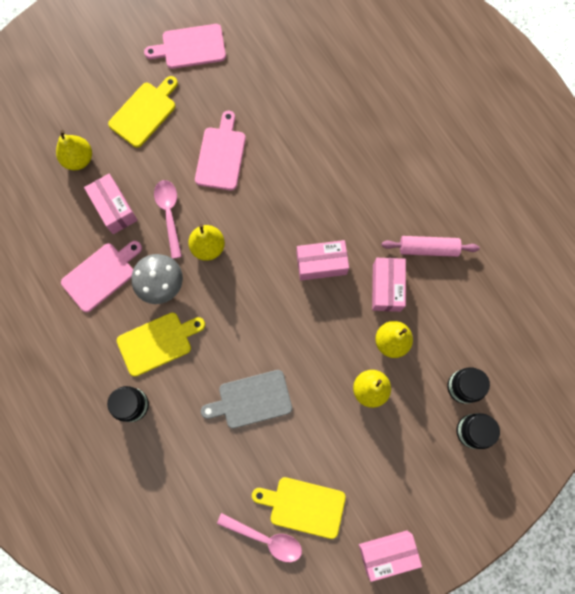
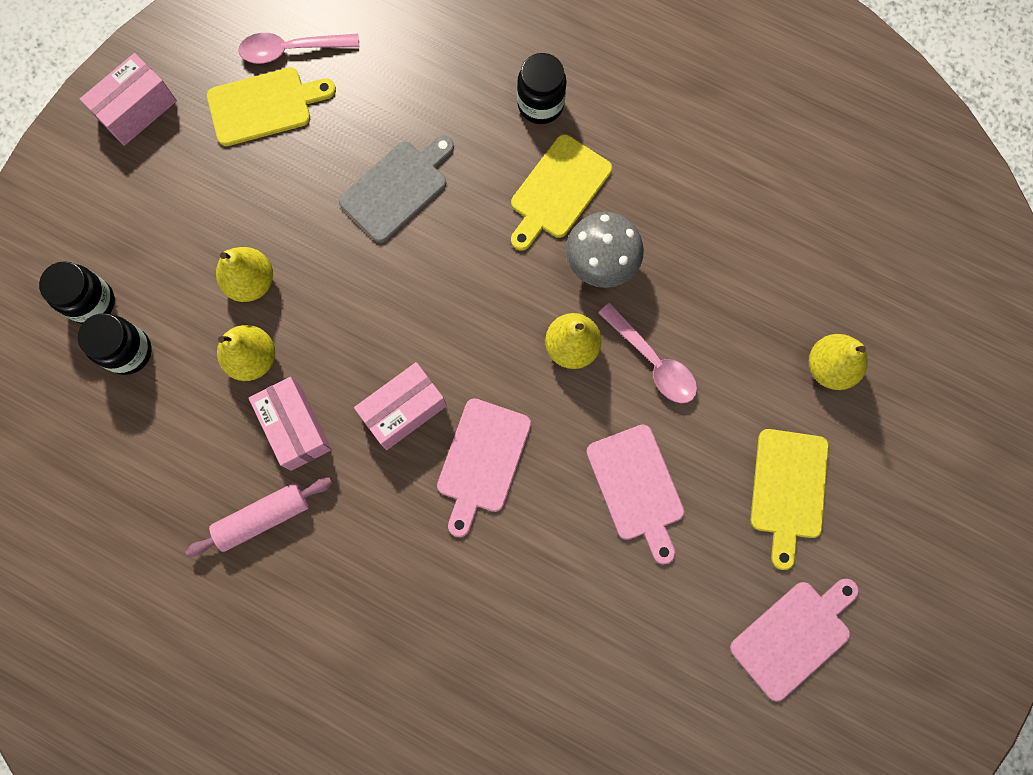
camera: 150 degrees right, 0 degrees up
pink cutting board [61,241,142,312] -> pink cutting board moved to [437,398,531,537]
pink box [84,174,138,234] -> none

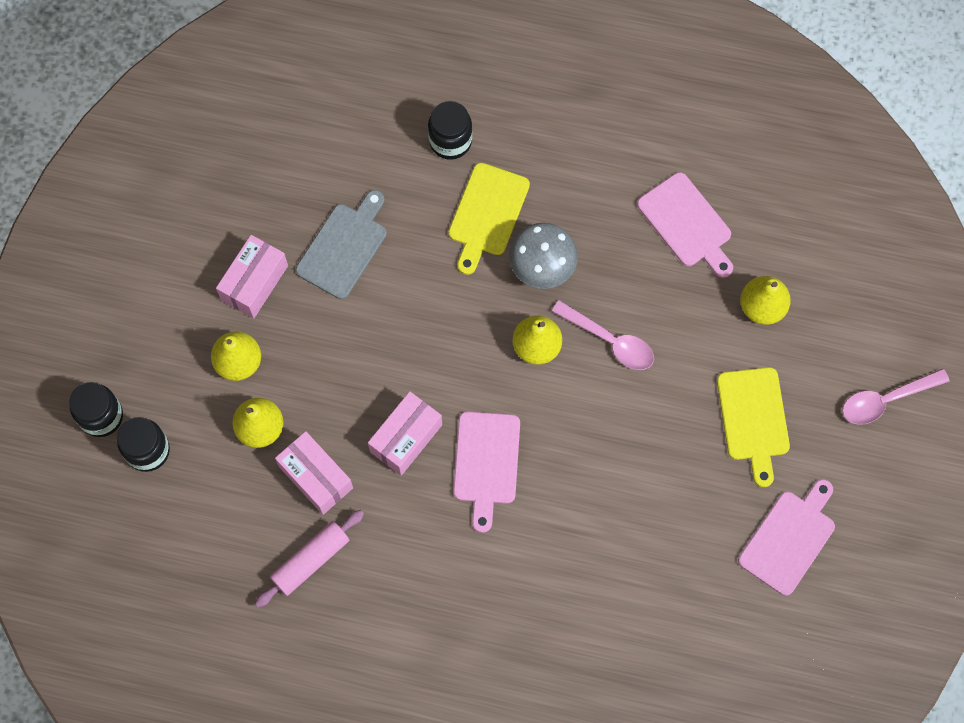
camera: 15 degrees left, 5 degrees down
pink box [80,53,177,146] -> pink box moved to [216,235,288,318]
yellow cutting board [207,67,336,146] -> none
pink spoon [238,33,360,64] -> pink spoon moved to [842,369,950,425]
pink cutting board [586,425,684,564] -> pink cutting board moved to [637,172,733,278]

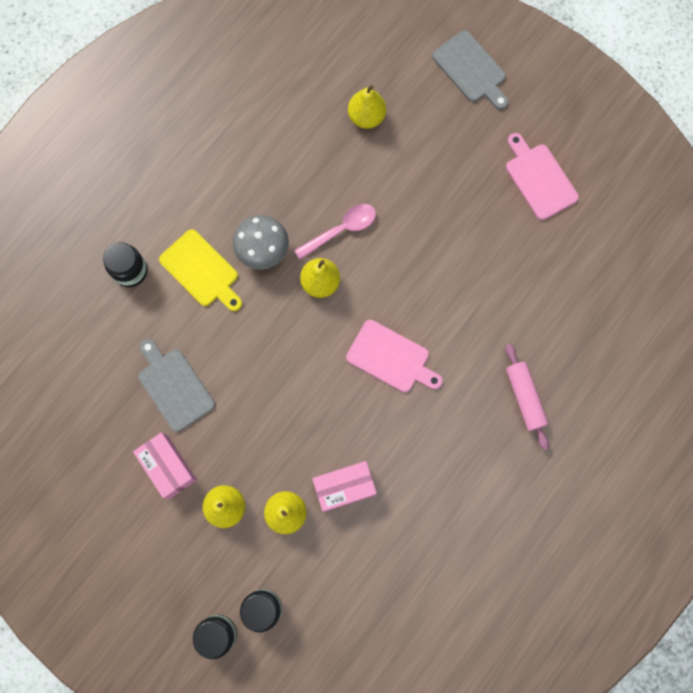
camera: 65 degrees left, 5 degrees up
pink rolling pin [255,510,364,608] -> pink rolling pin moved to [506,344,549,450]
pink box [368,391,442,476] -> none
pink cutting board [637,172,733,278] -> none
yellow cutting board [717,367,790,487] -> none
pink spoon [842,369,950,425] -> grey cutting board [432,30,508,110]

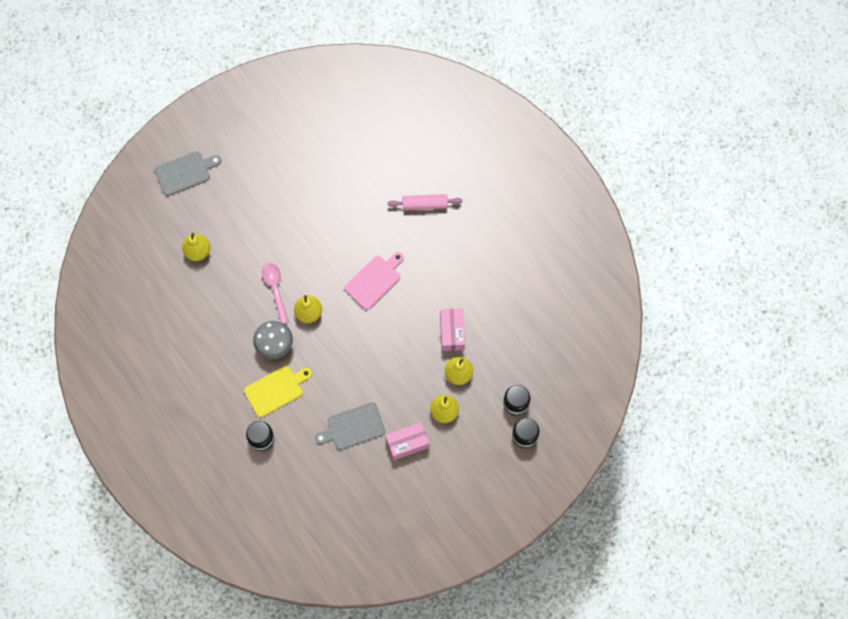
camera: 75 degrees left, 5 degrees down
pink cutting board [506,133,579,220] -> none

